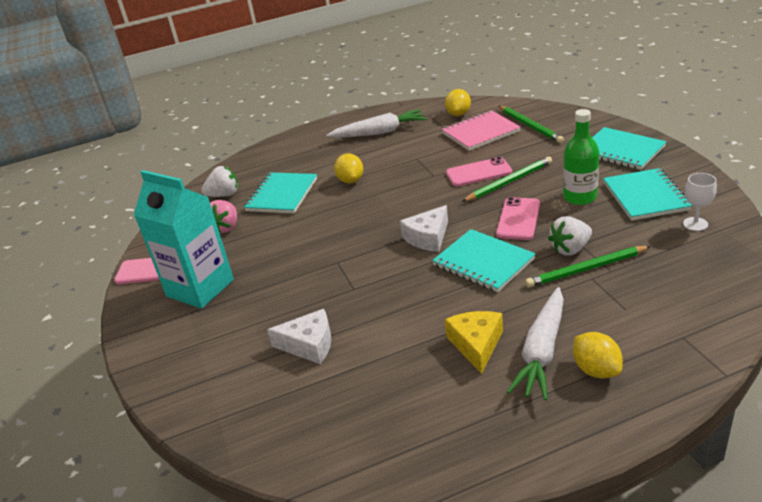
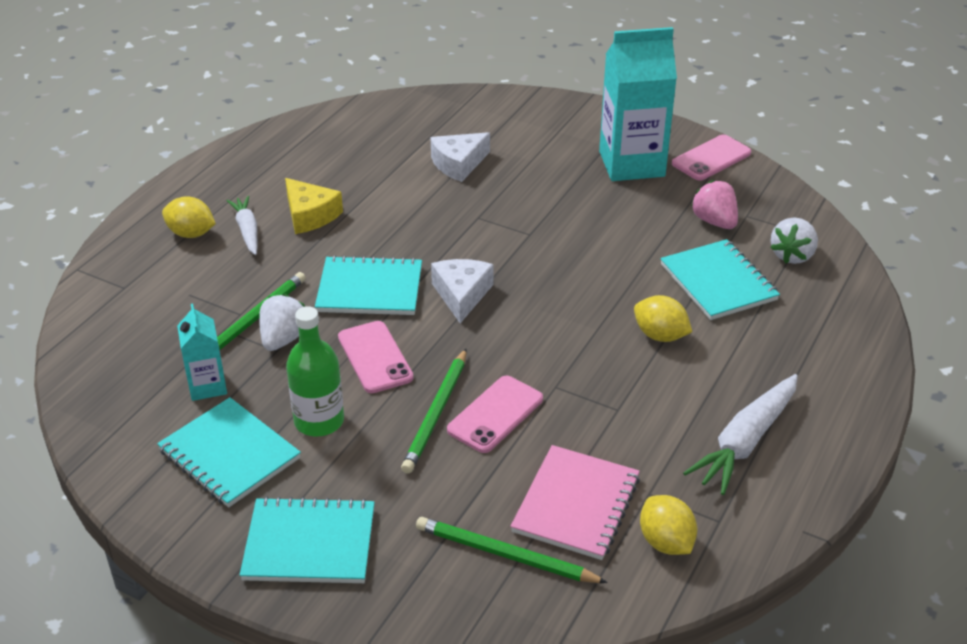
camera: 135 degrees right, 5 degrees up
white carrot [507,287,564,401] -> white carrot [227,196,257,255], size x0.63
white goblet [683,173,717,231] -> none
none -> turquoise carton [177,304,227,401]

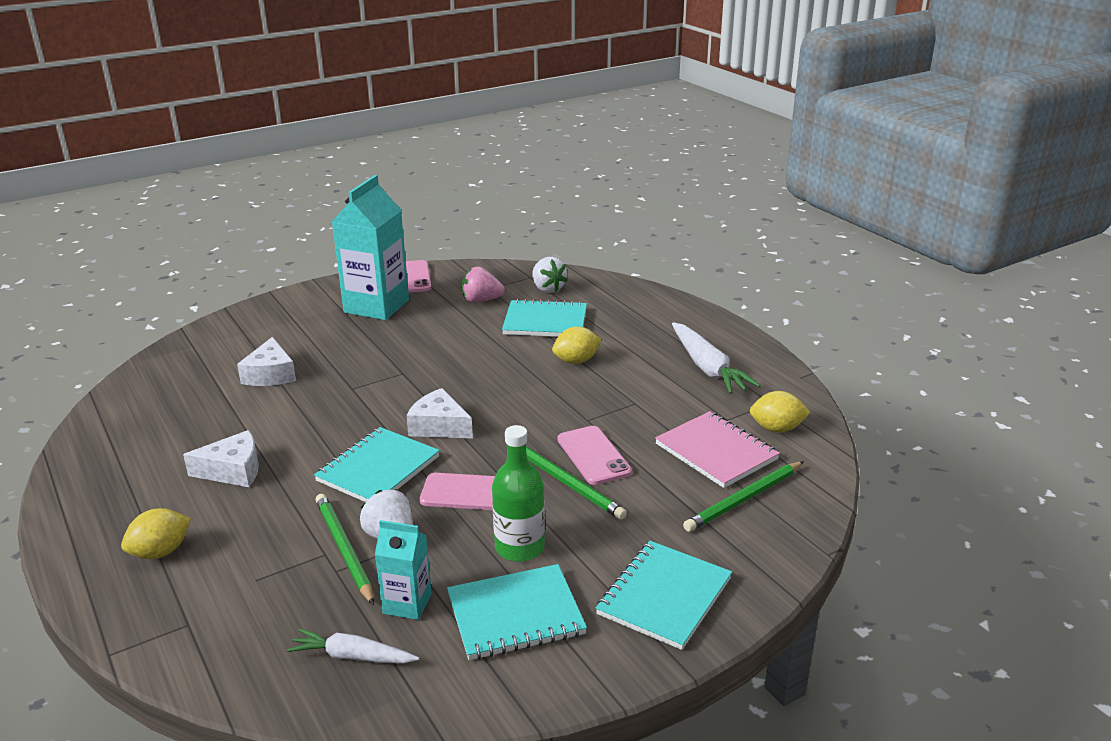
camera: 60 degrees left, 10 degrees down
white carrot [227,196,257,255] -> white carrot moved to [287,629,419,664]
yellow cheese [285,178,343,234] -> white cheese [183,430,259,487]

